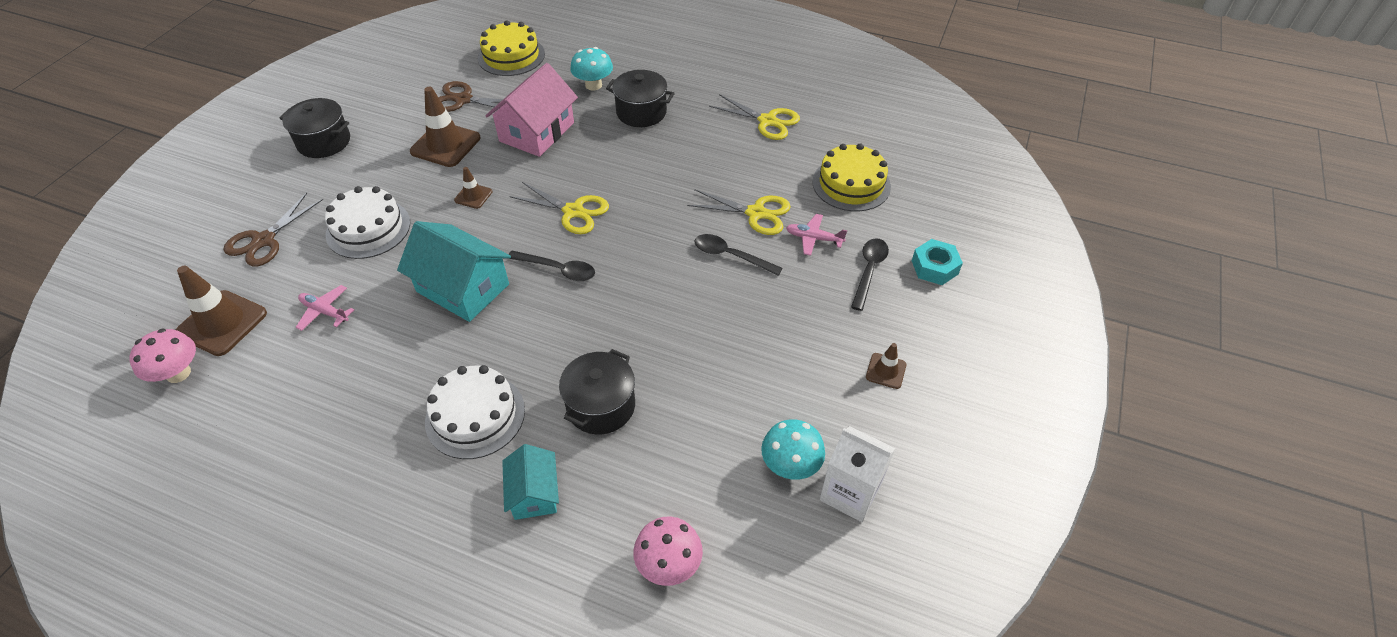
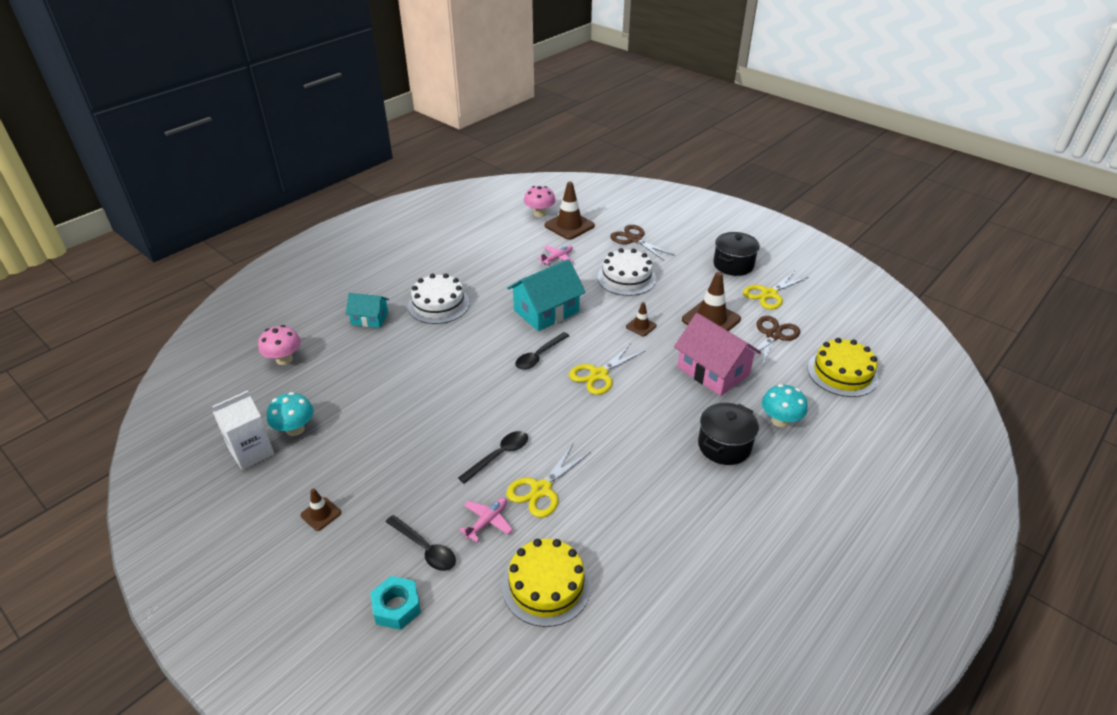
camera: 110 degrees right, 10 degrees down
black pot [559,349,635,435] -> none
yellow scissors [709,94,800,140] -> yellow scissors moved to [743,271,809,309]

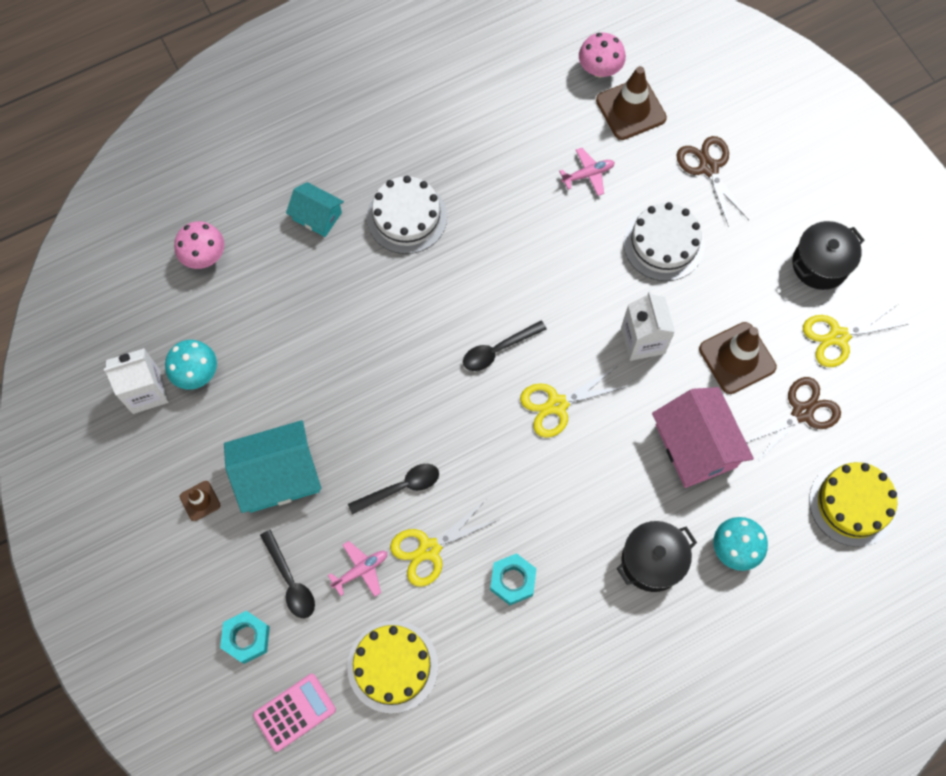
camera: 20 degrees right, 30 degrees up
turquoise house [507,259,586,331] -> turquoise house moved to [224,420,321,513]
brown traffic cone [626,302,657,337] -> white carton [621,291,675,361]
none -> pink calculator [253,674,336,752]
none -> turquoise nut [490,553,537,605]

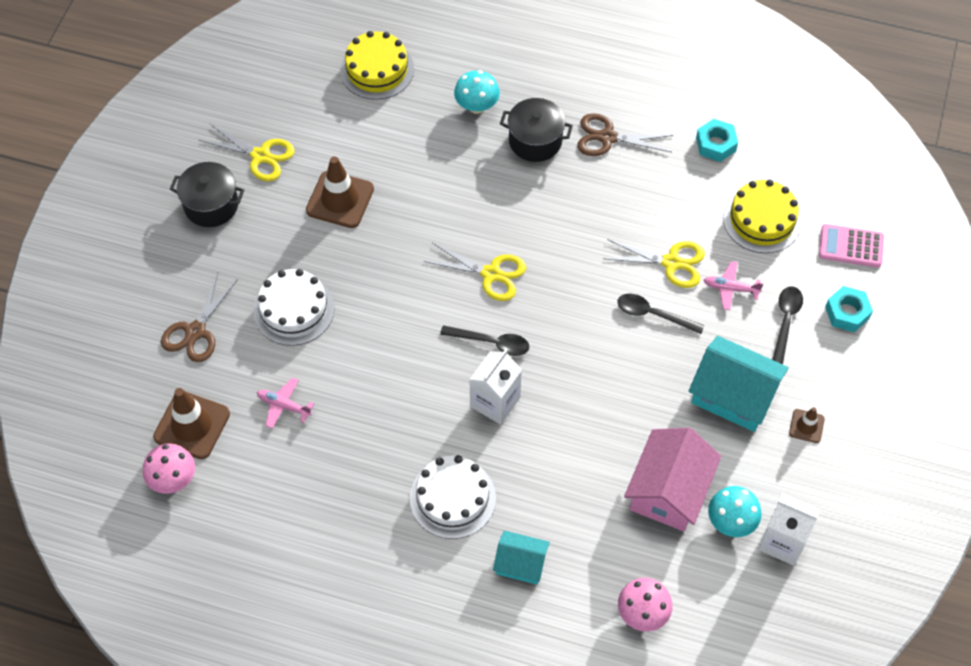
camera: 135 degrees left, 10 degrees down
turquoise house [286,182,344,237] -> turquoise house turned 60 degrees counterclockwise [493,531,550,585]
turquoise nut [490,553,537,605] -> turquoise nut moved to [696,119,738,162]
white carton [621,291,675,361] -> white carton moved to [469,349,522,425]
pink house [652,387,754,488] -> pink house moved to [624,428,721,531]
brown scissors [746,377,841,464] -> brown scissors moved to [577,113,674,156]

